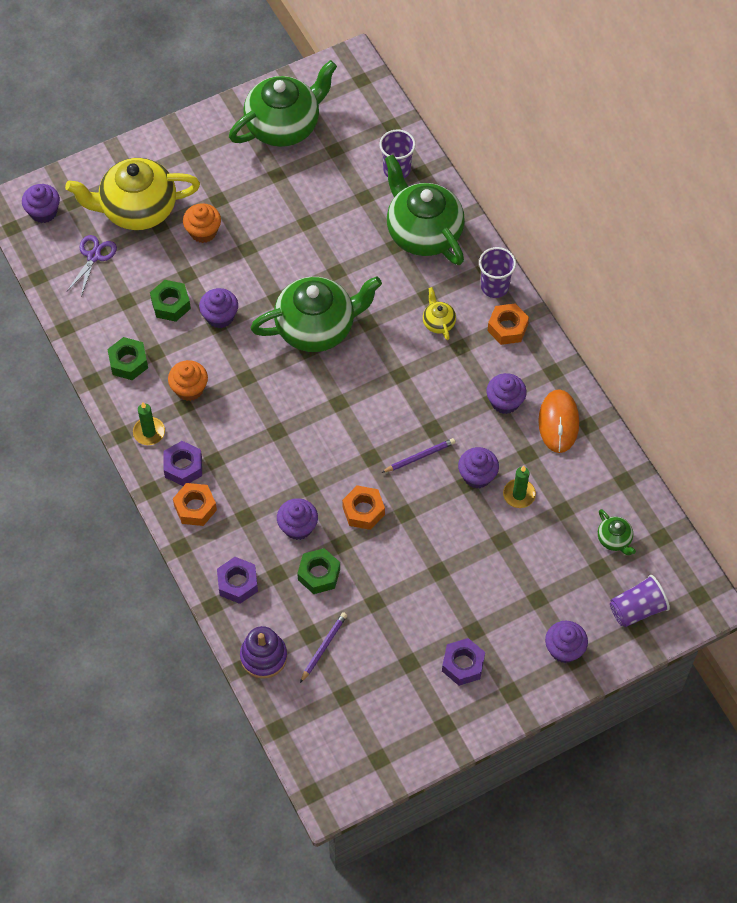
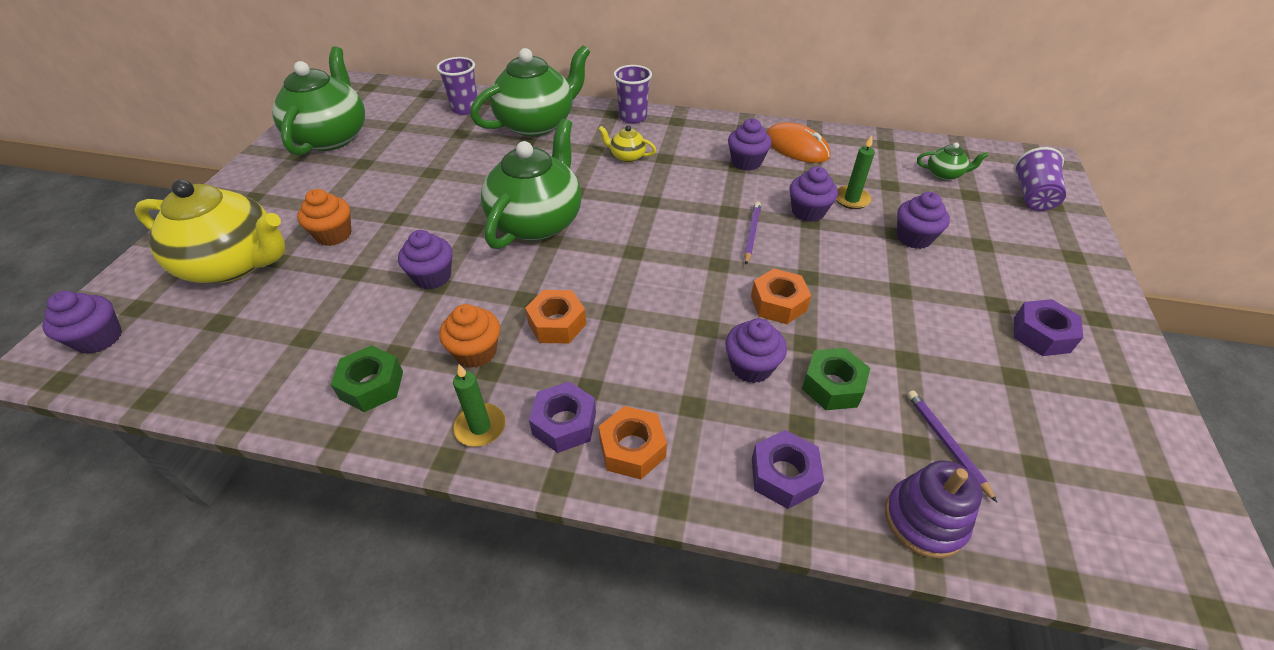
camera: 50 degrees left, 15 degrees down
yellow teapot [65,158,200,230] -> yellow teapot turned 105 degrees counterclockwise [135,179,285,283]
purple scissors [67,235,117,296] -> none
green nut [150,280,191,322] -> none
green teapot [385,155,465,265] -> green teapot turned 135 degrees clockwise [470,45,590,136]
orange nut [487,303,529,345] -> orange nut moved to [525,290,586,343]
purple cupcake [545,621,588,663] -> purple cupcake moved to [897,192,950,249]

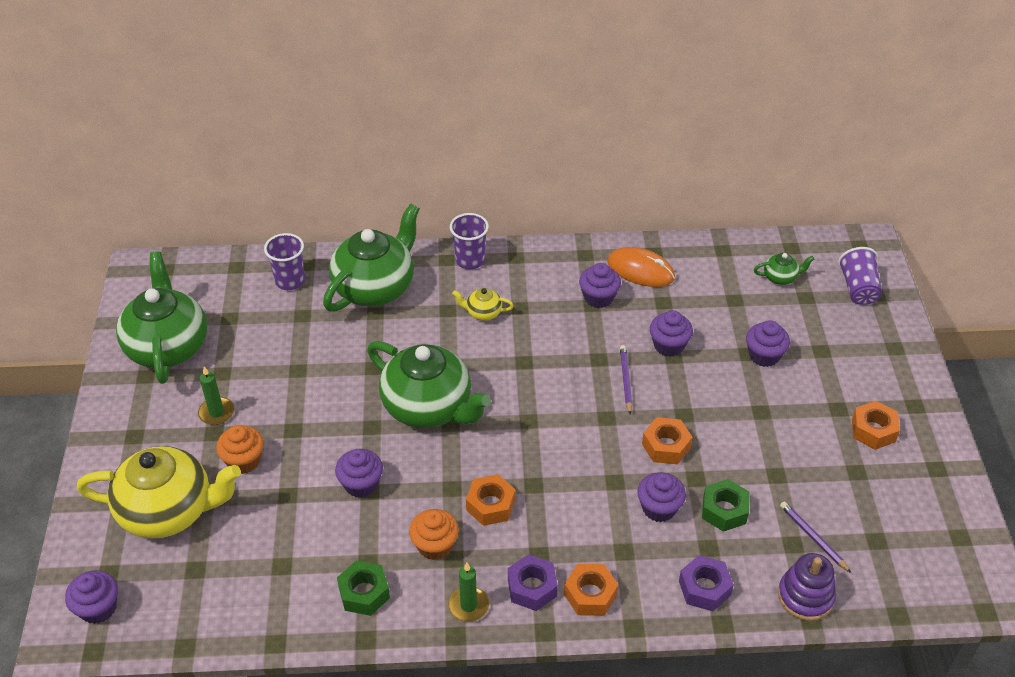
camera: 15 degrees left, 0 degrees up
green teapot [481,118,582,249] -> green teapot turned 120 degrees clockwise [367,341,491,428]
green candle [836,135,875,209] -> green candle moved to [198,367,234,425]
purple nut [1014,299,1083,356] -> orange nut [852,401,900,450]

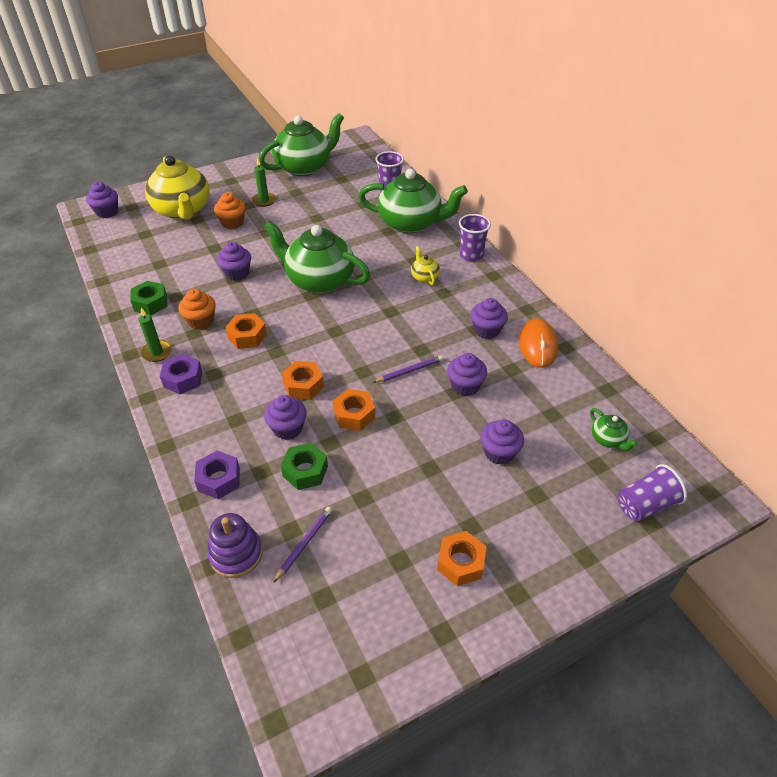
camera: 65 degrees right, 0 degrees up
green teapot [367,341,491,428] -> green teapot turned 105 degrees clockwise [264,220,370,293]
orange nut [564,564,618,616] -> orange nut moved to [282,361,324,400]

